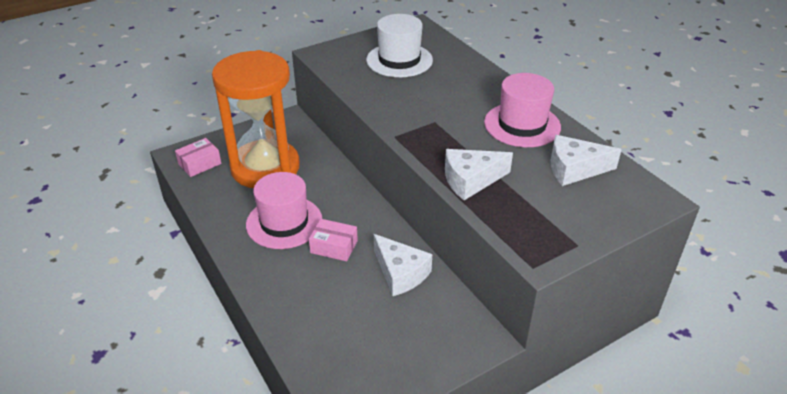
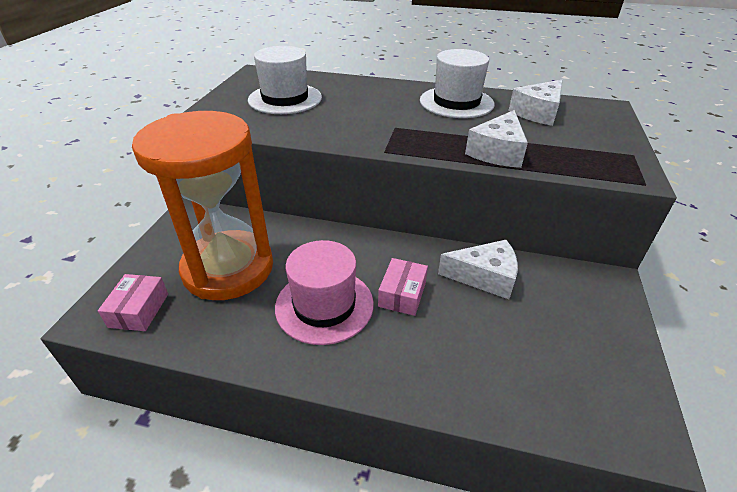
camera: 45 degrees left, 0 degrees up
pink box [309,219,358,261] -> pink box turned 45 degrees counterclockwise [378,258,428,316]
pink hat [484,73,561,147] -> white hat [420,49,495,118]

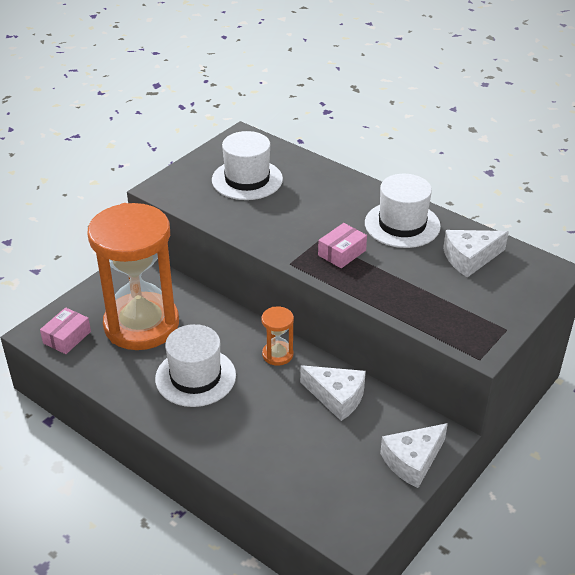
camera: 25 degrees right, 0 degrees up
pink hat [275,240,374,345] -> white hat [155,324,236,407]
pink box [378,258,428,316] -> pink box moved to [318,223,367,268]
white cheese [465,110,528,168] -> white cheese moved to [380,423,448,488]
none -> orange hourglass [261,307,294,366]

